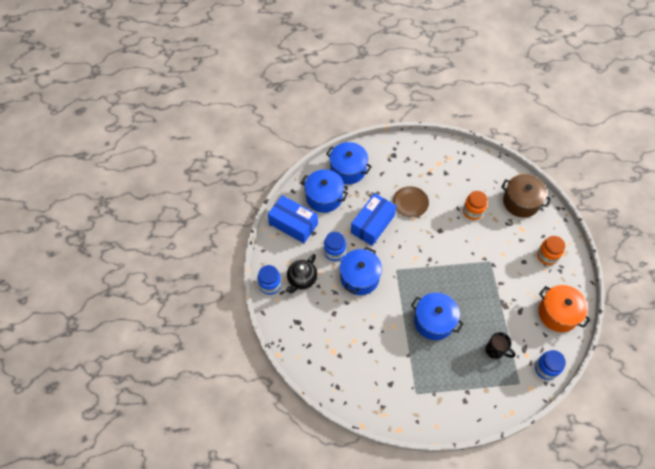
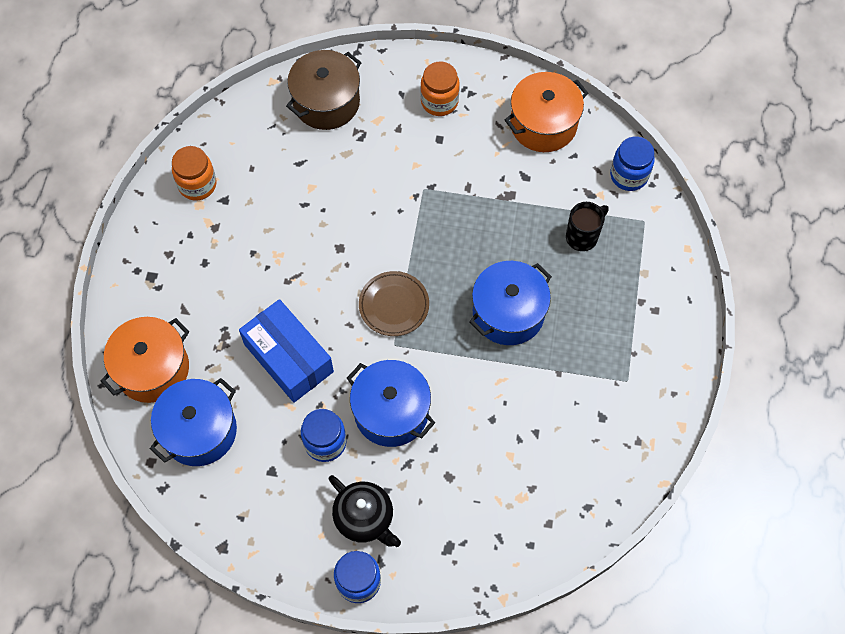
camera: 75 degrees left, 5 degrees up
blue box [268,195,318,243] -> none
blue pot [326,142,372,184] -> orange pot [101,317,189,403]
brown plate [393,186,429,218] -> brown plate moved to [359,271,429,336]
orange jar [463,191,488,220] -> orange jar moved to [172,146,217,200]

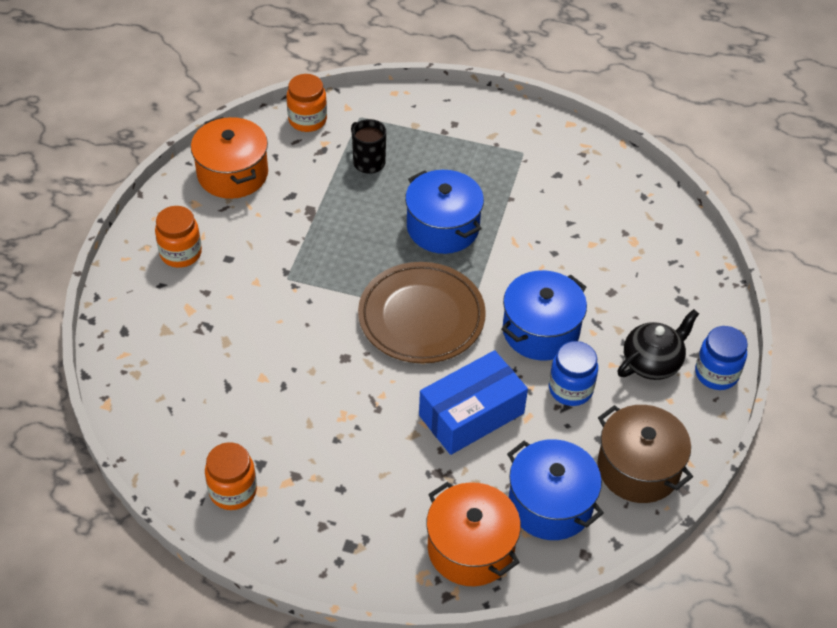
camera: 85 degrees left, 15 degrees down
brown pot [286,50,362,130] -> brown pot moved to [597,405,693,503]
brown plate [359,271,429,336] -> brown plate [358,262,486,363], size x1.68
blue jar [610,136,654,191] -> orange jar [287,74,327,132]

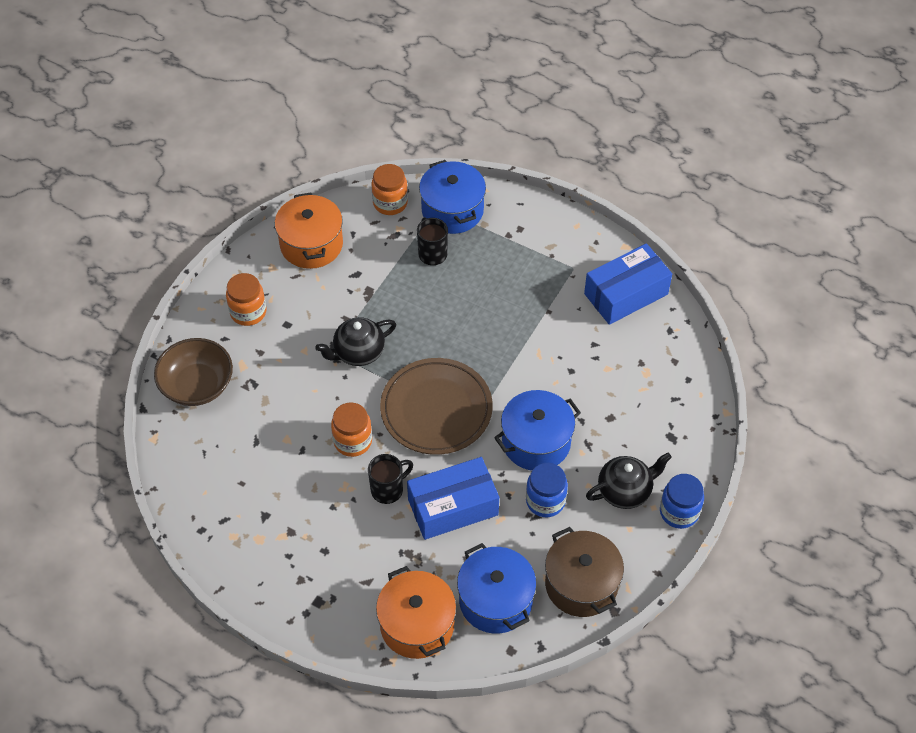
camera: 15 degrees right, 5 degrees up
orange jar [205,442,257,510] -> orange jar moved to [331,403,372,457]
blue pot [405,170,484,254] -> blue pot moved to [419,160,486,234]
none -> brown bowl [154,338,233,406]
none -> black teapot [315,317,396,366]
none -> black mug [368,454,413,504]
none -> blue box [584,243,672,325]

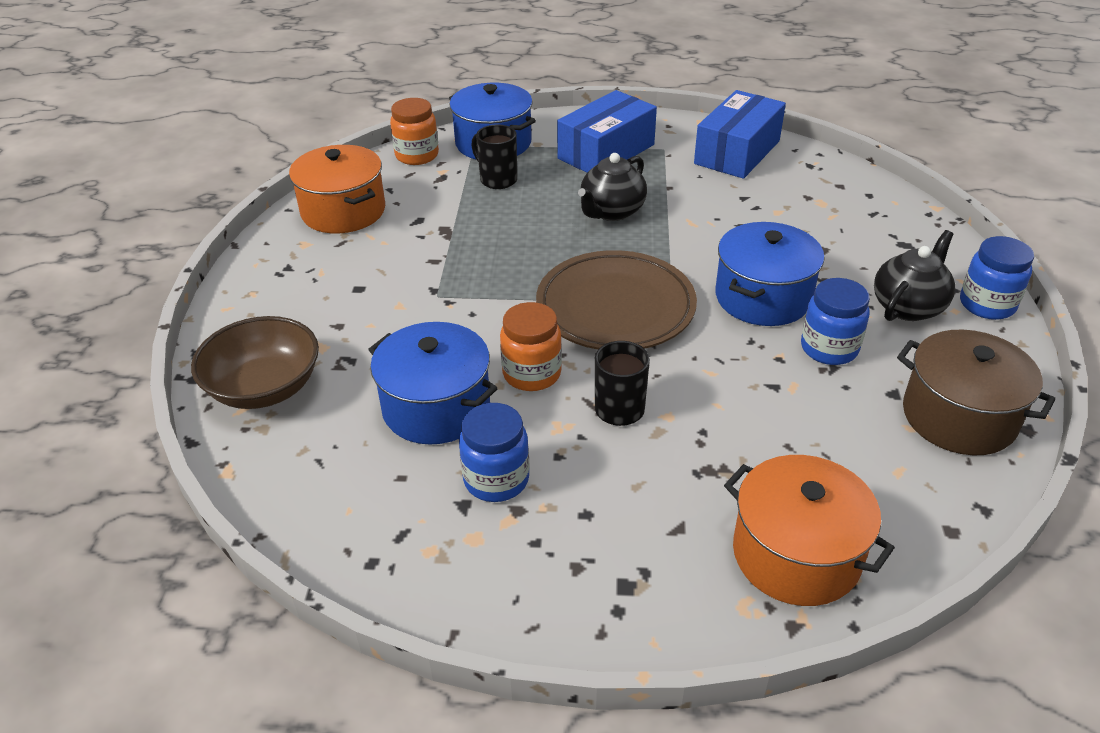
camera: 25 degrees left, 15 degrees down
orange jar [226,273,266,326] -> none
black teapot [315,317,396,366] -> black teapot moved to [578,153,647,221]
blue box [407,457,499,540] -> blue box moved to [557,90,657,173]
blue pot [457,543,536,634] -> blue pot moved to [368,322,498,444]
none -> blue jar [459,403,530,502]

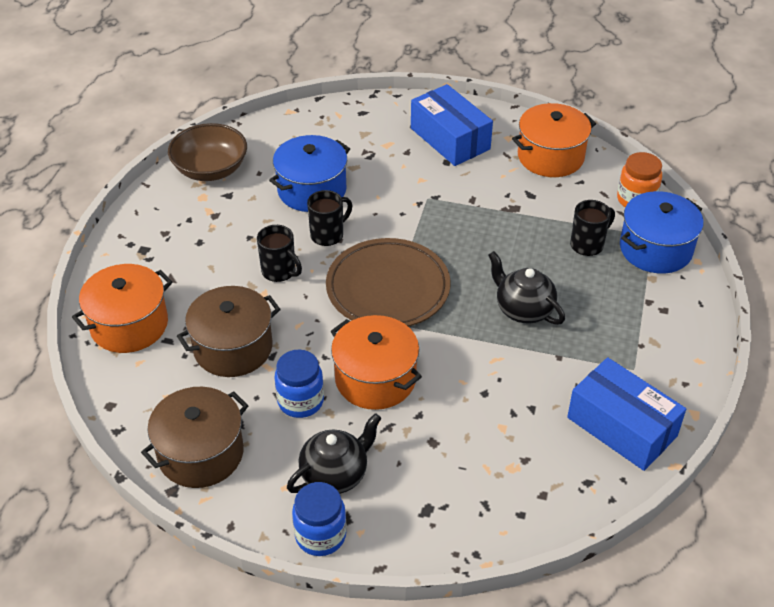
camera: 100 degrees right, 5 degrees up
brown bowl [191,316,319,409] -> brown bowl moved to [168,123,247,181]
blue jar [459,403,530,502] -> none
orange jar [500,302,562,391] -> black mug [307,190,352,246]
blue box [557,90,657,173] -> blue box moved to [411,84,493,166]
blue pot [715,222,825,326] -> orange pot [330,315,422,410]
black teapot [874,230,955,321] -> black teapot turned 90 degrees counterclockwise [287,413,382,494]
none -> brown pot [177,286,281,377]

